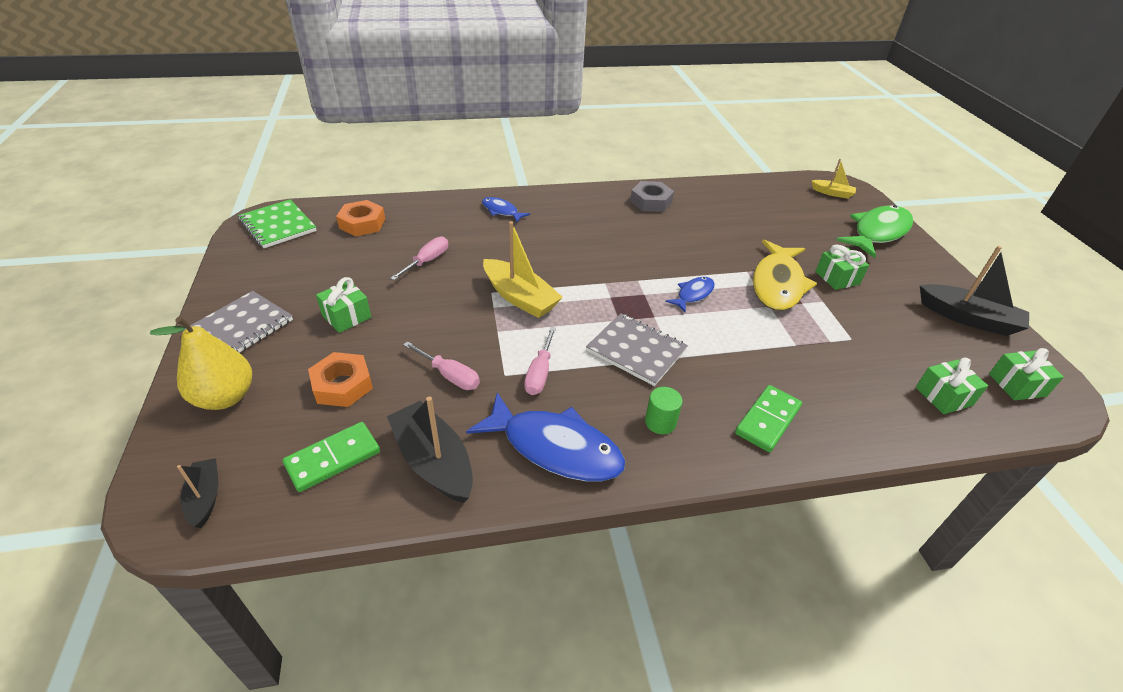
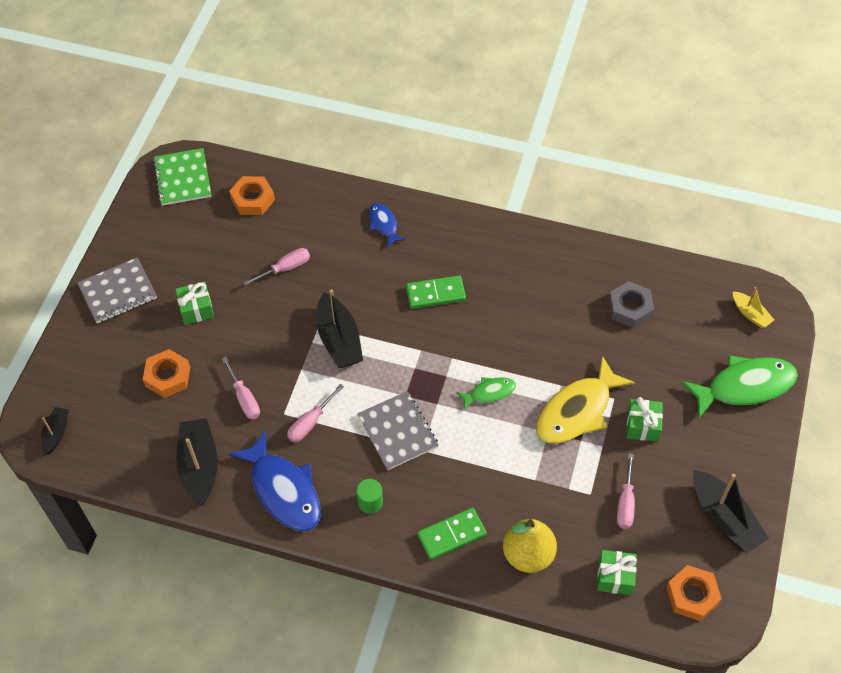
camera: 30 degrees right, 15 degrees up
yellow pear [150,317,252,410] -> yellow pear moved to [503,519,557,573]
green domino [283,422,380,492] -> green domino moved to [406,275,466,309]
yellow boat [483,221,563,318] -> black boat [317,289,363,368]
grey nut [630,181,674,212] -> grey nut moved to [609,281,654,328]
blue fish [665,277,715,312] -> green fish [456,377,516,411]
green gift [989,348,1064,400] -> orange nut [666,565,722,621]
none -> pink screwdriver [617,453,635,529]

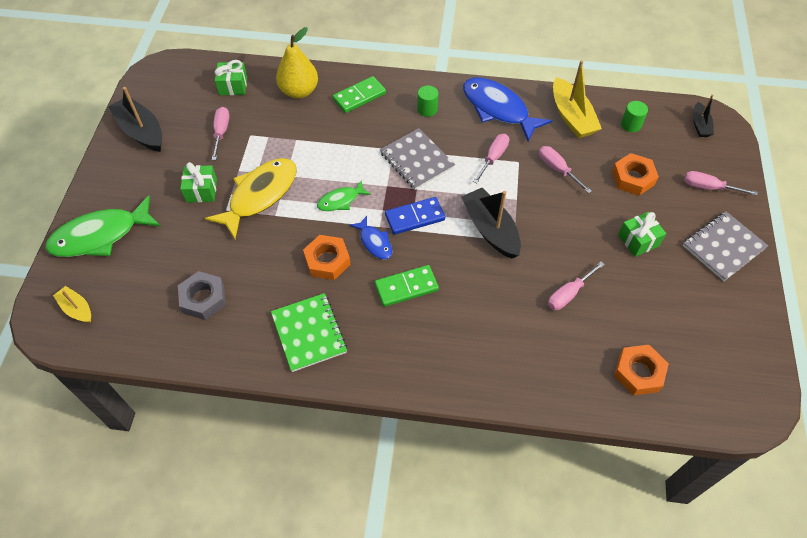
camera: 170 degrees right, 0 degrees up
green notebook [153,148,211,206] -> green notebook moved to [271,293,347,372]
black boat [176,418,218,506] -> yellow boat [553,60,602,138]
blue fish [369,203,406,247] -> blue fish moved to [349,216,392,260]
orange nut [666,565,722,621] -> orange nut moved to [303,235,351,280]
none -> blue domino [385,197,445,235]
none -> green cylinder [621,101,648,132]
none -> pink screwdriver [684,171,758,196]

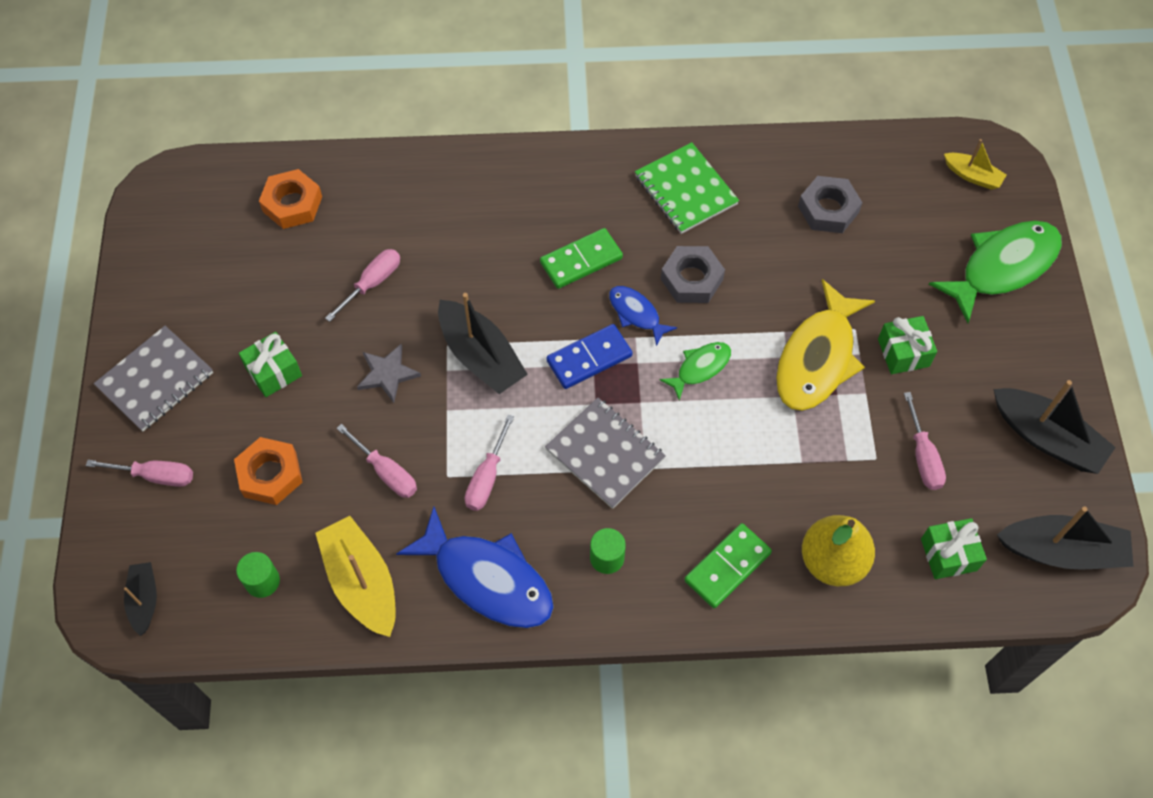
camera: 170 degrees right, 5 degrees up
orange nut [303,235,351,280] -> grey nut [661,246,725,303]
none -> grey star [357,344,421,403]
none -> black boat [997,506,1134,570]

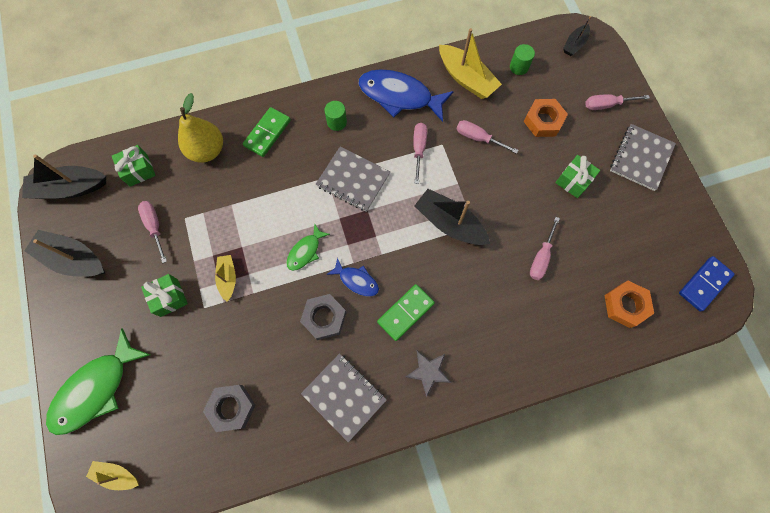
camera: 165 degrees right, 10 degrees up
black boat [124,562,157,636] -> black boat turned 60 degrees clockwise [563,16,591,56]
grey star [357,344,421,403] -> grey star moved to [406,351,452,397]
blue domino [546,324,633,389] -> blue domino moved to [679,256,735,312]
green notebook [635,142,739,234] -> grey notebook [301,353,387,442]
yellow fish [776,279,875,411] -> yellow boat [215,255,236,302]

